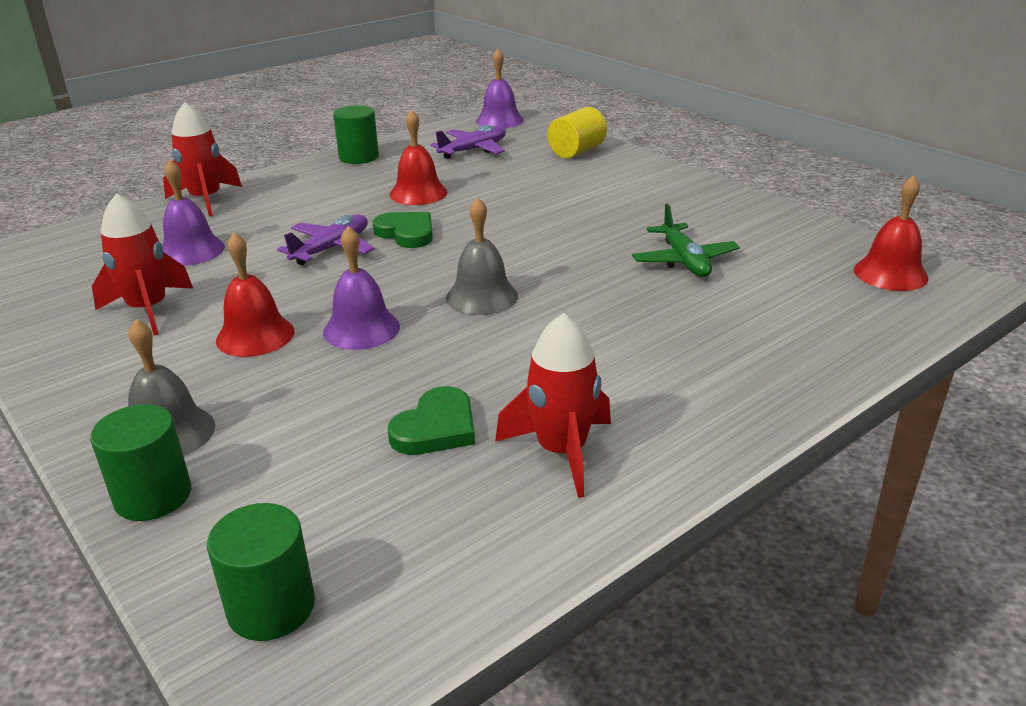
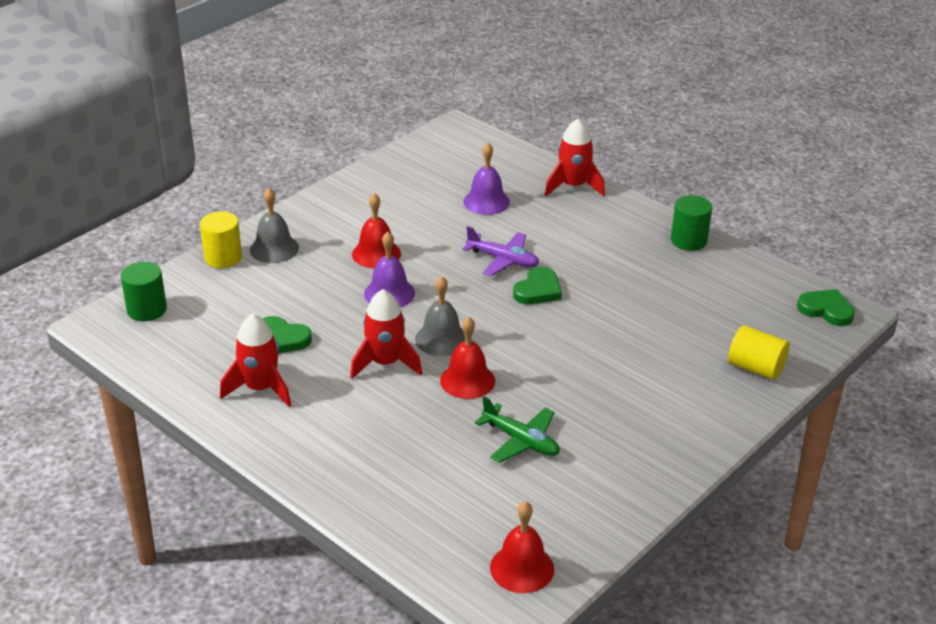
camera: 80 degrees right, 5 degrees up
green cylinder [90,404,191,521] -> yellow cylinder [200,212,242,268]
red rocket [92,193,193,335] -> red rocket moved to [350,289,422,379]
red bell [390,109,447,205] -> red bell moved to [440,316,495,399]
purple plane [430,125,506,159] -> none
purple bell [476,49,524,128] -> green heart [797,289,855,326]
green plane [632,204,740,277] -> green plane turned 120 degrees counterclockwise [475,396,560,463]

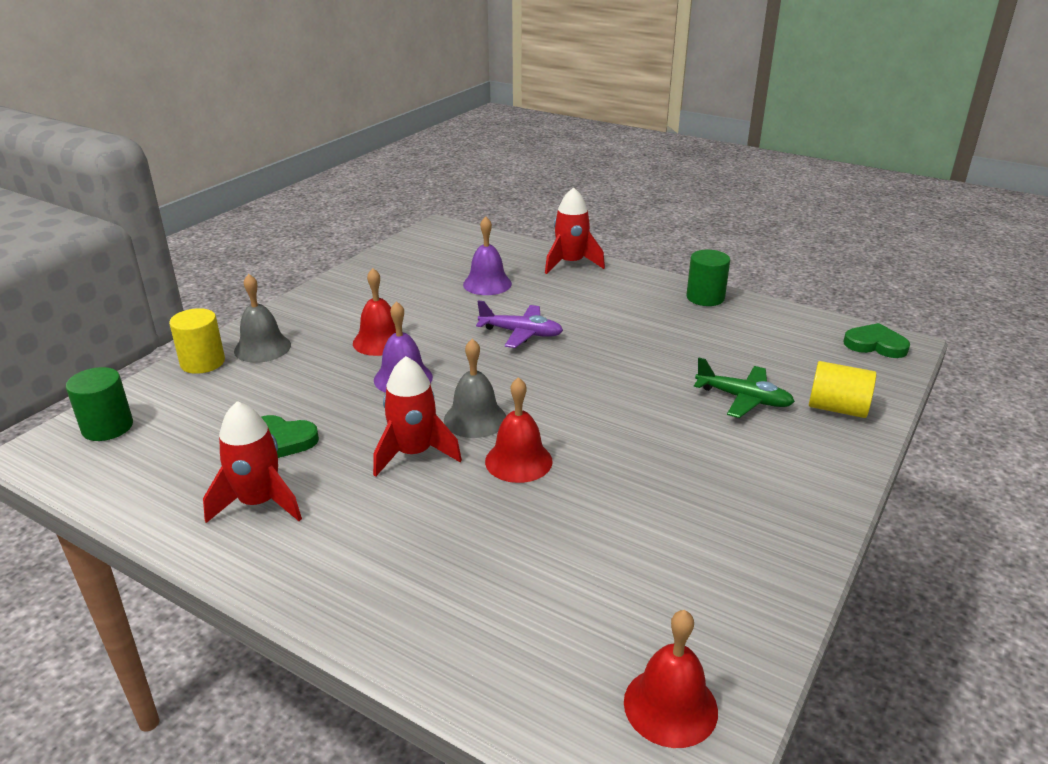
camera: 10 degrees left, 5 degrees down
green plane [475,396,560,463] -> green plane moved to [694,358,795,418]
green heart [513,267,562,305] -> none

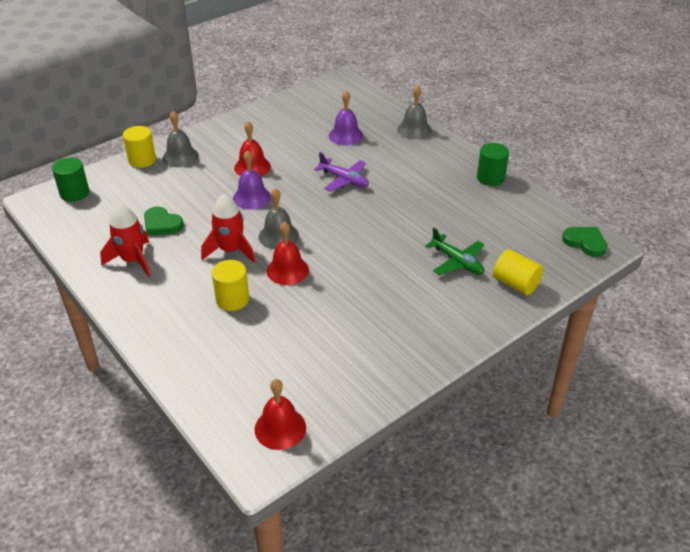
camera: 20 degrees right, 10 degrees up
red rocket [545,187,605,274] -> grey bell [397,84,432,139]
none -> yellow cylinder [212,260,249,311]

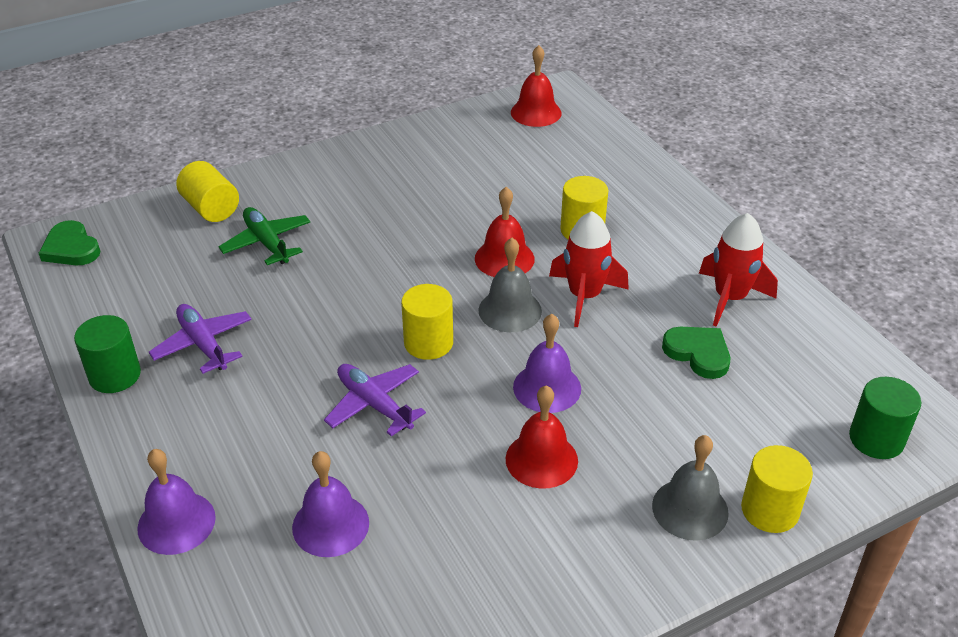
camera: 170 degrees left, 0 degrees up
grey bell [397,84,432,139] -> purple bell [137,449,216,555]
none -> purple plane [149,304,252,374]
none -> yellow cylinder [401,284,453,360]

